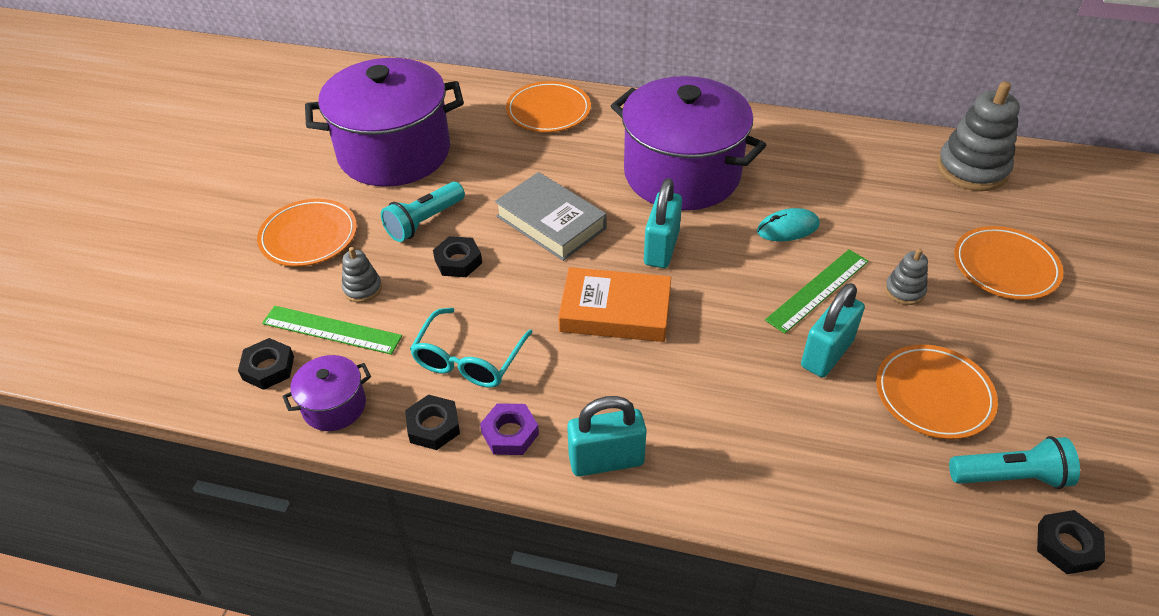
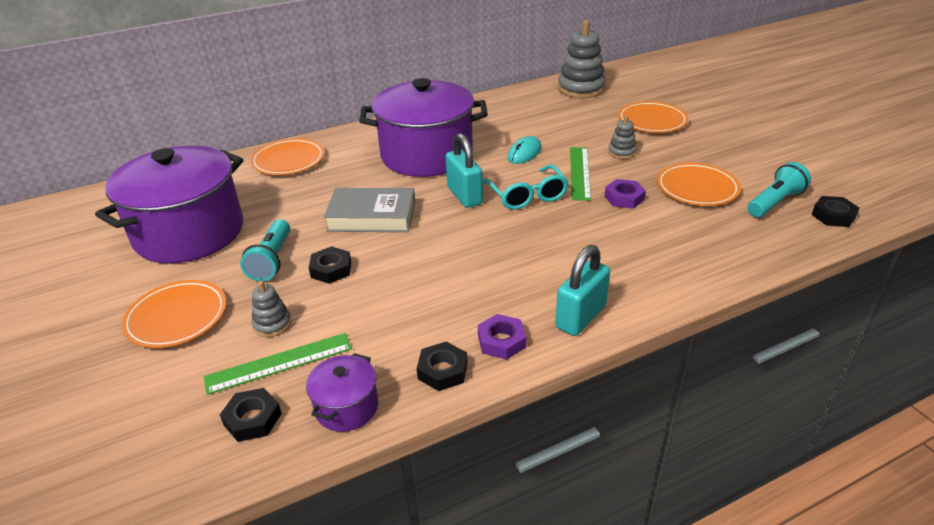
camera: 40 degrees left, 10 degrees down
turquoise glasses [410,308,533,388] -> turquoise glasses moved to [483,165,569,210]
orange book [558,267,671,342] -> none
turquoise padlock [801,283,865,377] -> purple nut [604,179,646,209]

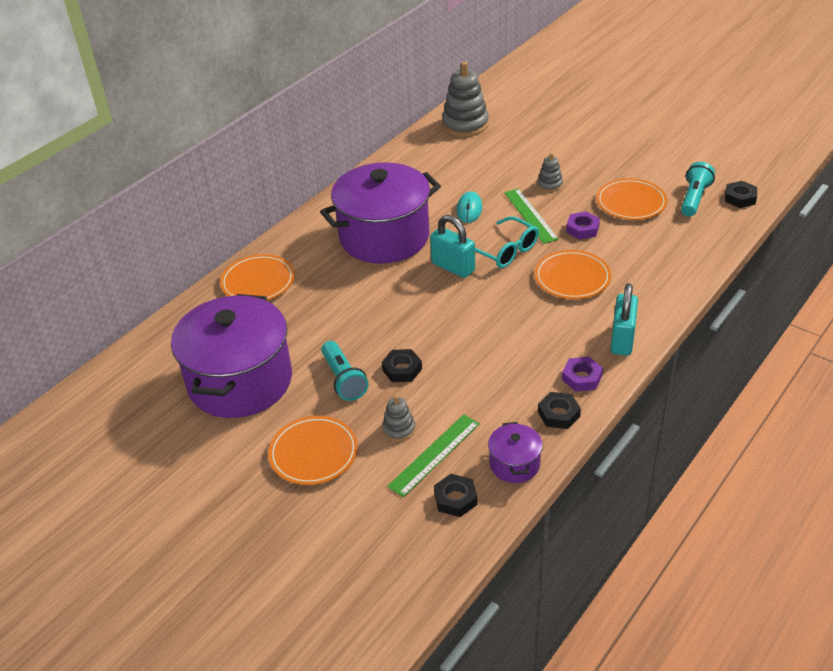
camera: 25 degrees left, 5 degrees up
grey book [324,188,415,232] -> none
orange plate [618,101,688,133] -> orange plate moved to [535,250,611,299]

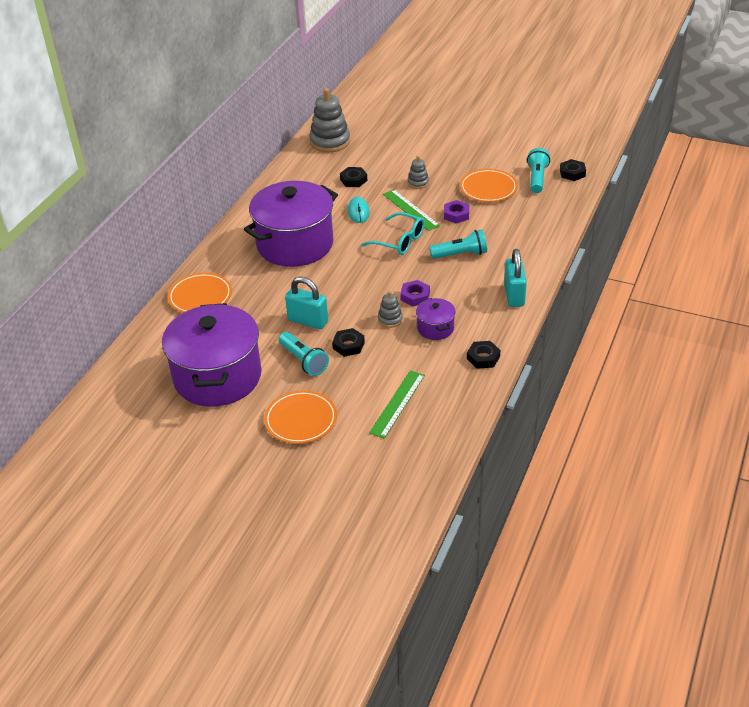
camera: 15 degrees left, 0 degrees up
grey stacking toy [382,395,416,441] -> grey stacking toy moved to [378,291,403,328]
turquoise padlock [430,215,475,278] -> turquoise padlock moved to [285,277,328,329]
black nut [434,474,477,517] -> black nut moved to [340,167,367,187]
purple pot [488,422,543,483] -> purple pot moved to [416,298,456,340]
orange plate [535,250,611,299] -> turquoise flashlight [429,229,487,259]
purple nut [562,357,603,392] -> purple nut moved to [400,280,430,307]

